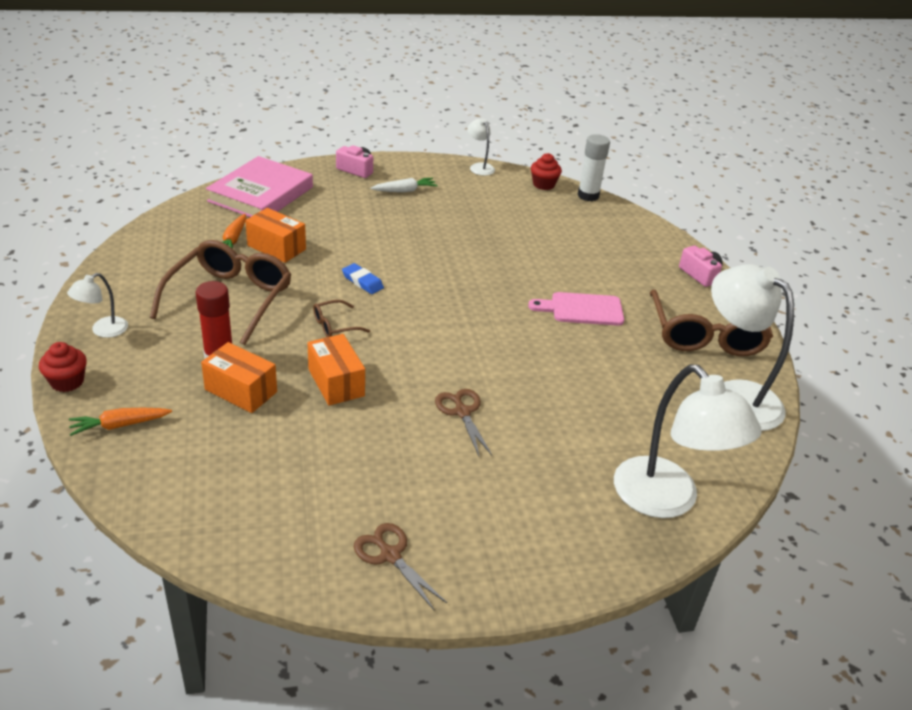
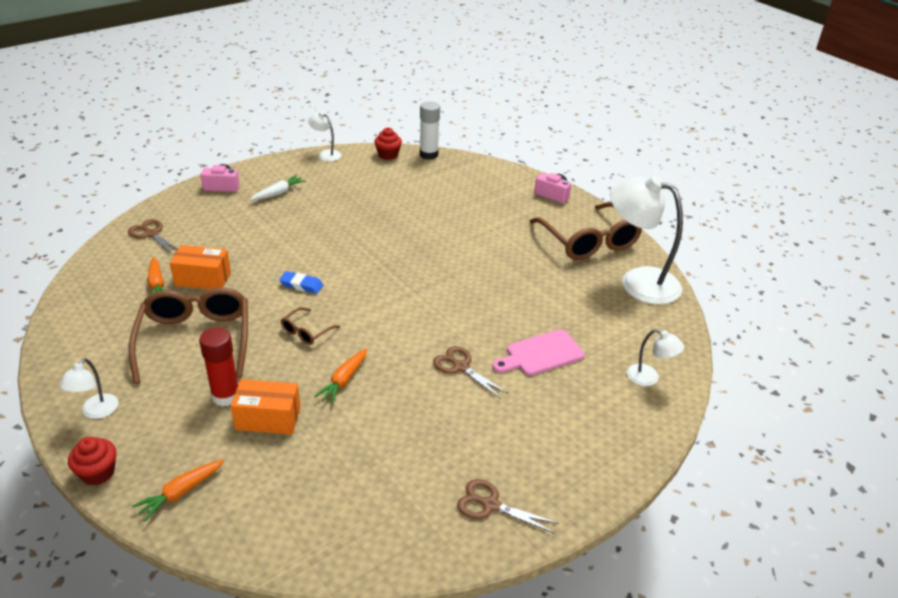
camera: 25 degrees left, 0 degrees up
pink book [206,156,313,217] -> brown scissors [128,219,178,255]
orange box [308,334,365,406] -> orange carrot [314,349,367,404]
pink cutting board [528,292,624,326] -> pink cutting board moved to [492,329,585,376]
white lamp [614,364,762,518] -> white lamp [627,329,684,386], size x0.47

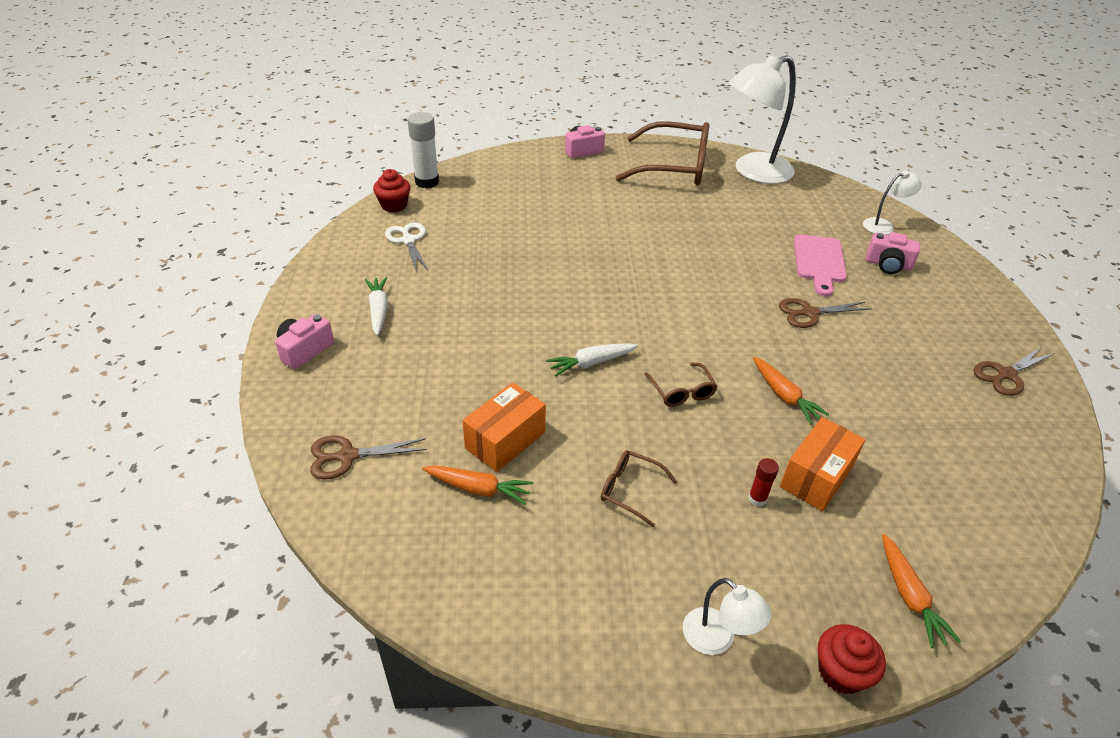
camera: 55 degrees left, 5 degrees up
brown glasses [129,287,248,384] -> brown glasses [601,450,677,527], size x0.44
red glue stick [199,327,238,406] -> red glue stick [748,458,779,506], size x0.50
blue eraser [279,271,323,294] -> white carrot [546,343,638,376]
white lamp [308,111,341,162] -> none
none -> white scissors [385,223,429,273]
none -> pink camera [866,232,920,274]

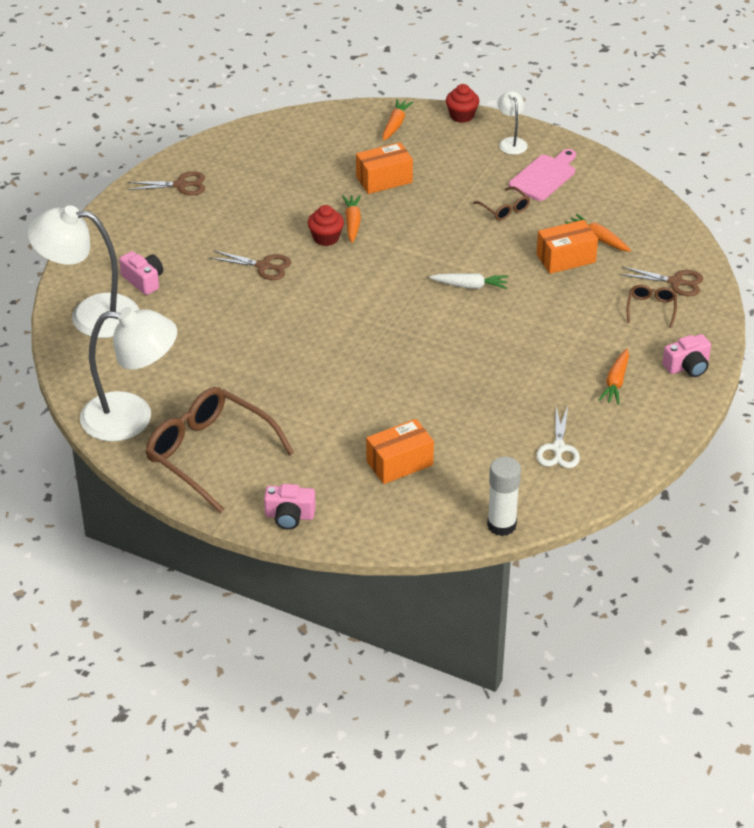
camera: 150 degrees left, 0 degrees up
white carrot [365,277,388,336] -> orange carrot [599,349,629,405]
red cupcake [373,169,411,212] -> red cupcake moved to [308,205,344,246]
brown glasses [644,363,718,407] -> brown glasses moved to [627,285,677,328]
red glue stick [748,458,779,506] -> none
pink cutting board [794,234,847,296] -> pink cutting board moved to [509,149,576,201]
white lamp [863,170,922,235] -> white lamp [27,205,139,338], size x2.13
none -> orange box [366,419,434,484]

